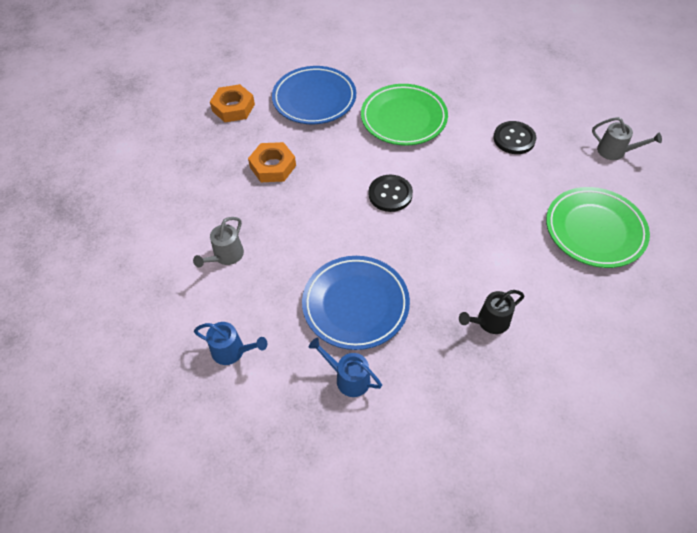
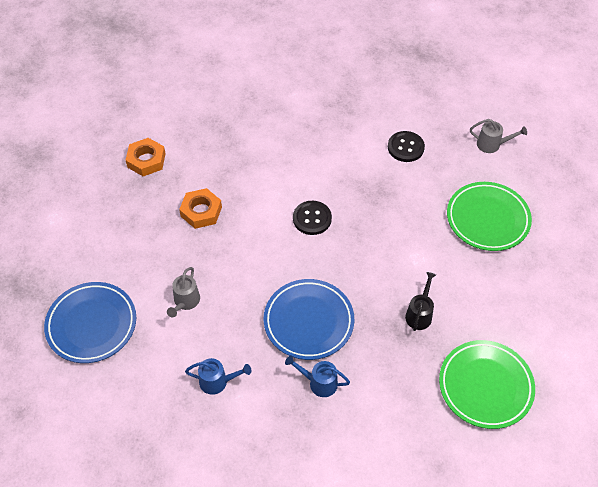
camera: 15 degrees left, 0 degrees up
blue plate [272,66,356,124] -> blue plate moved to [44,282,136,363]
green plate [361,84,448,146] -> green plate moved to [439,340,535,429]
black watering can [459,290,524,334] -> black watering can turned 150 degrees clockwise [405,272,436,331]

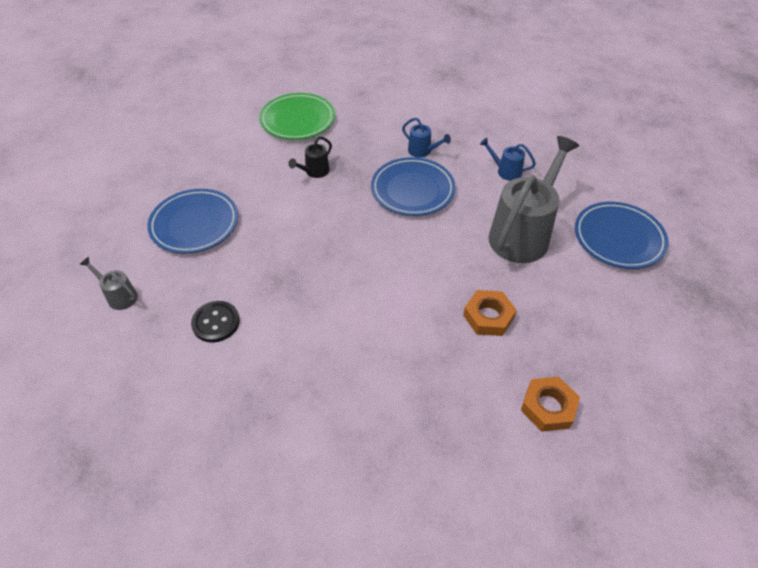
camera: 160 degrees left, 5 degrees down
grey watering can [167,267,200,317] -> grey watering can [489,136,579,263], size x2.25
black button [293,201,332,235] -> none
green plate [447,182,532,251] -> blue plate [147,189,238,253]

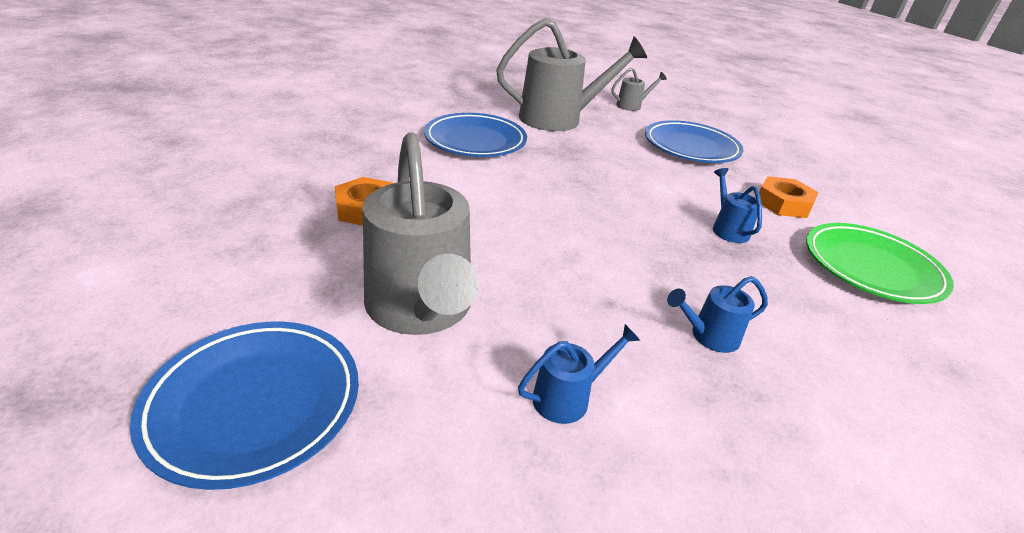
camera: 125 degrees right, 15 degrees down
black button [191,301,240,343] -> grey watering can [496,18,647,131]
black watering can [288,137,332,178] -> blue watering can [713,168,762,243]
blue plate [371,157,456,216] -> blue plate moved to [424,113,527,157]
orange nut [521,377,580,432] -> orange nut moved to [759,176,819,218]

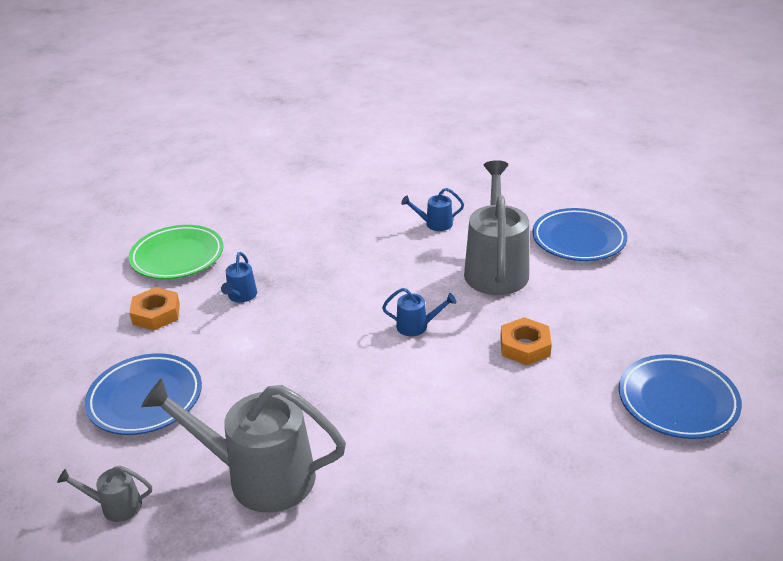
camera: 155 degrees left, 0 degrees up
blue plate [424,113,527,157] -> blue plate moved to [619,354,742,439]
blue watering can [667,276,768,353] -> blue watering can moved to [382,288,456,336]

